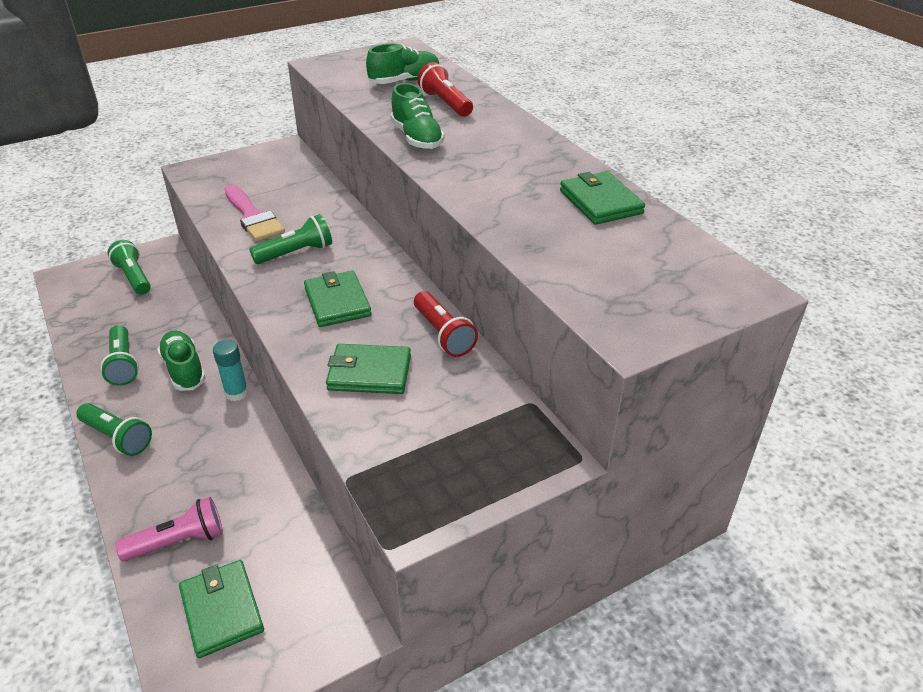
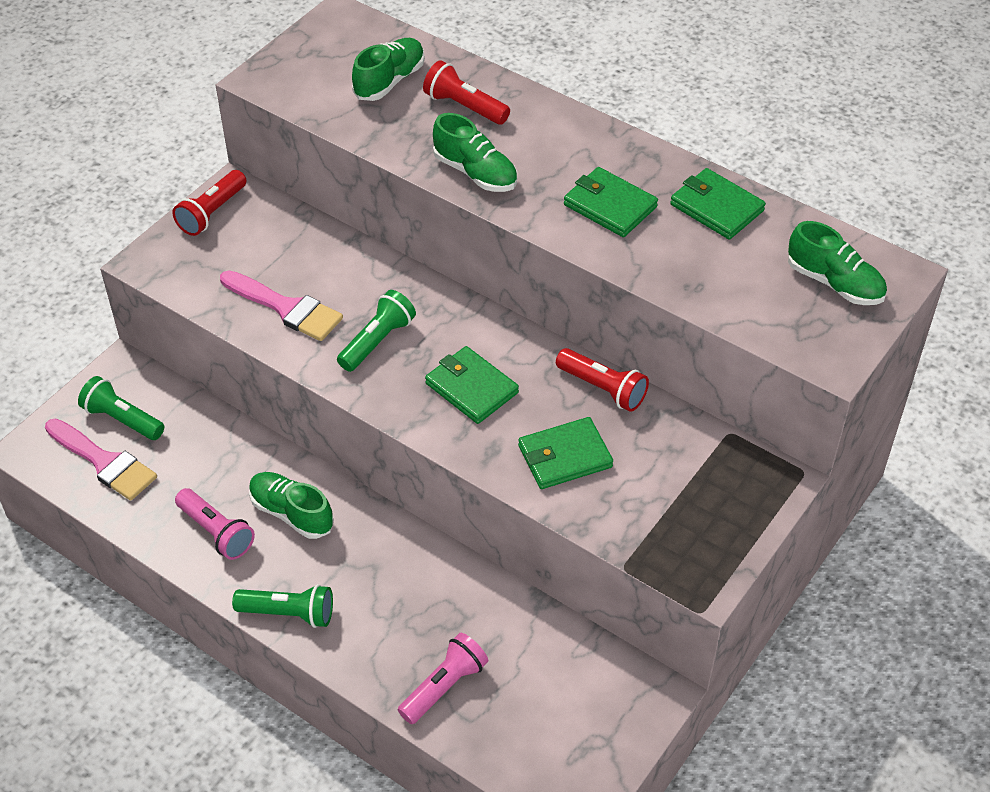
camera: 25 degrees left, 10 degrees up
green flashlight [100,325,139,386] -> pink flashlight [175,488,255,560]
green wallet [179,560,264,658] -> green wallet moved to [564,167,658,237]
turquoise glue stick [213,340,248,401] -> none
none -> pink brush [45,418,157,501]
none -> red flashlight [172,170,246,236]
none -> green shoe [788,221,887,305]

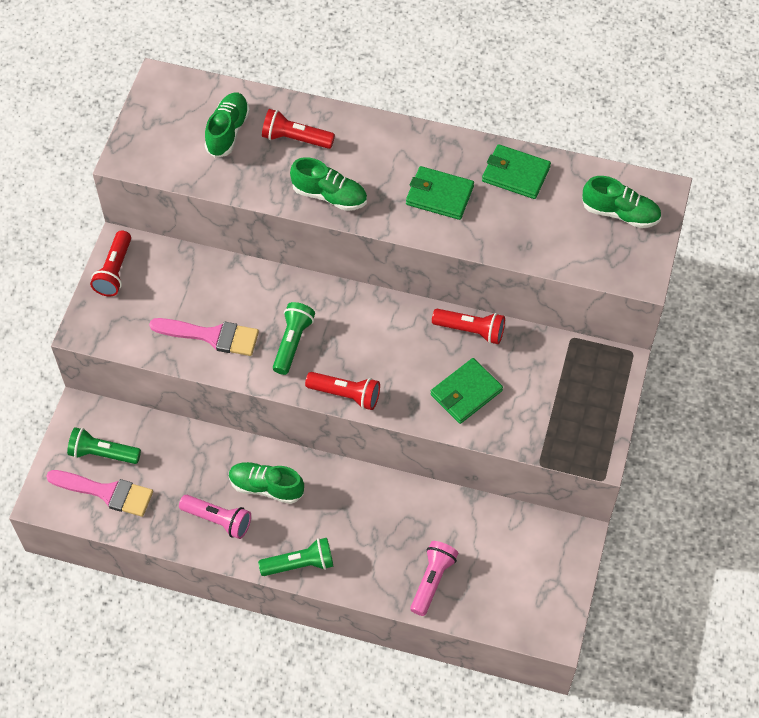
camera: 20 degrees left, 10 degrees up
green wallet [425,346,519,424] -> none
none -> red flashlight [305,372,380,410]

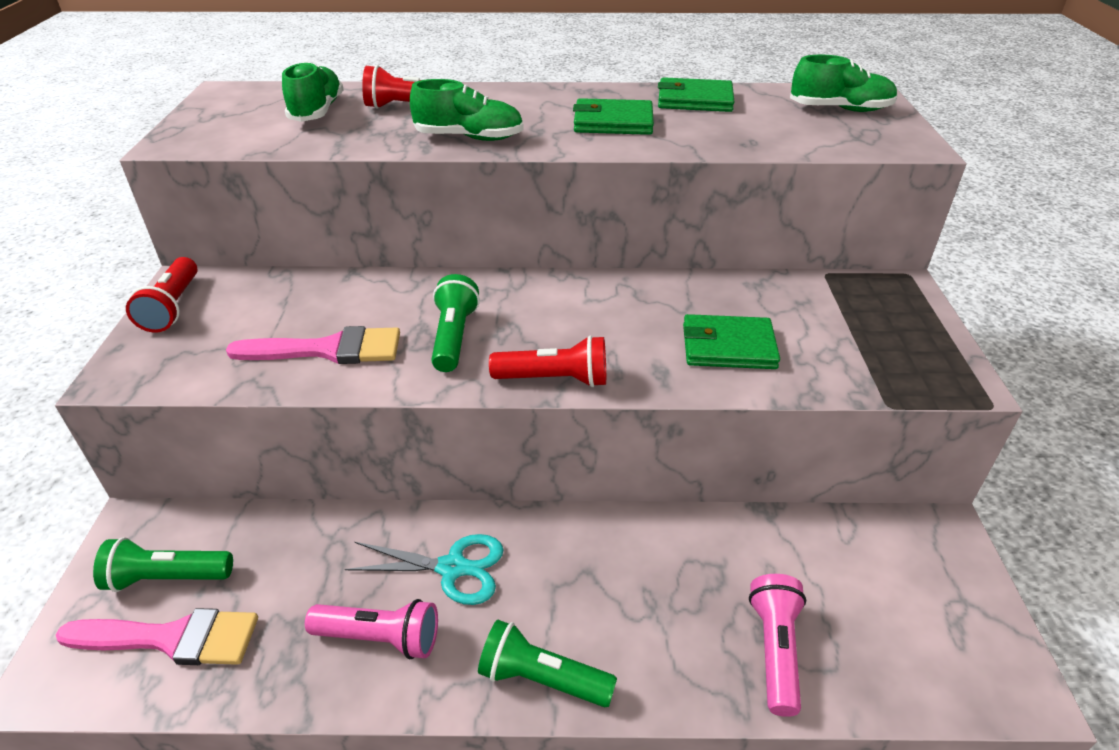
camera: 15 degrees left, 20 degrees down
green shoe [229,462,304,504] -> turquoise scissors [345,534,504,605]
green flashlight [258,538,333,576] -> green flashlight turned 135 degrees counterclockwise [478,620,617,707]
green wallet [430,358,503,424] -> green wallet turned 60 degrees clockwise [683,314,780,369]
red flashlight [432,309,505,344] -> none

